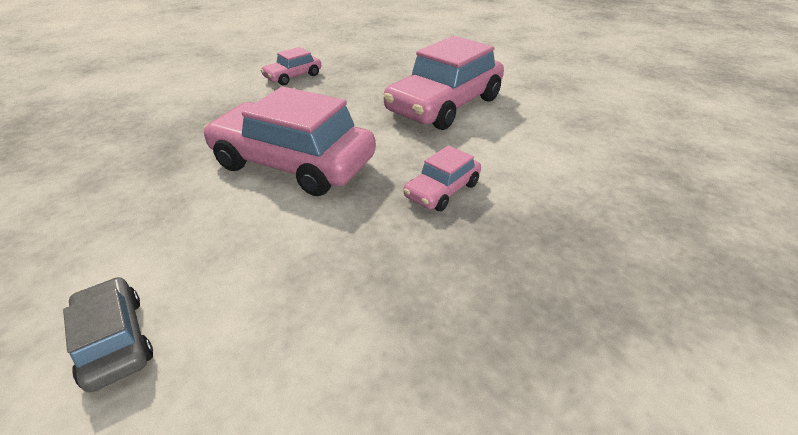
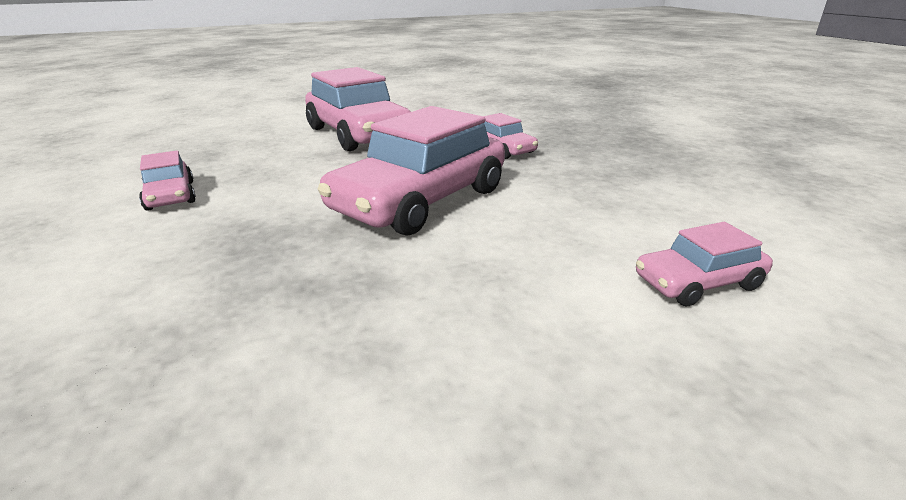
camera: 75 degrees left, 10 degrees down
grey car [63,277,153,392] -> pink car [636,222,773,306]

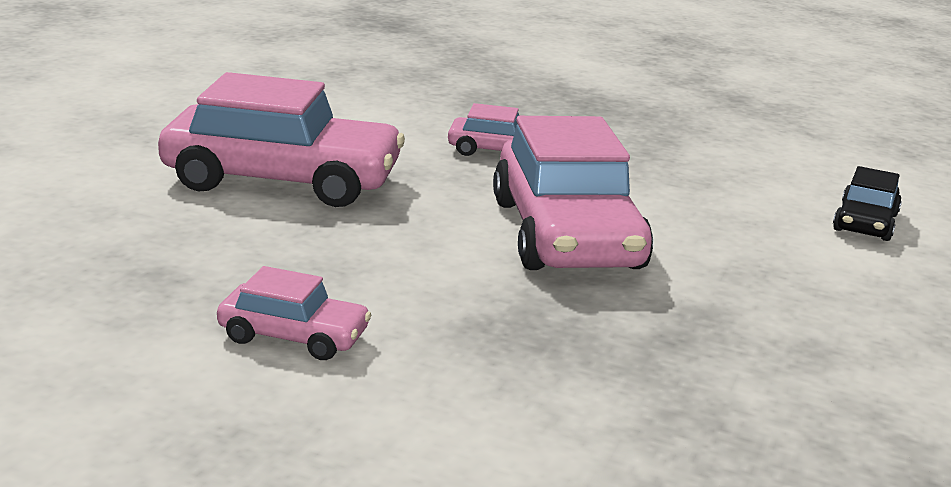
camera: 50 degrees left, 5 degrees down
pink car [636,222,773,306] -> black car [833,166,902,241]

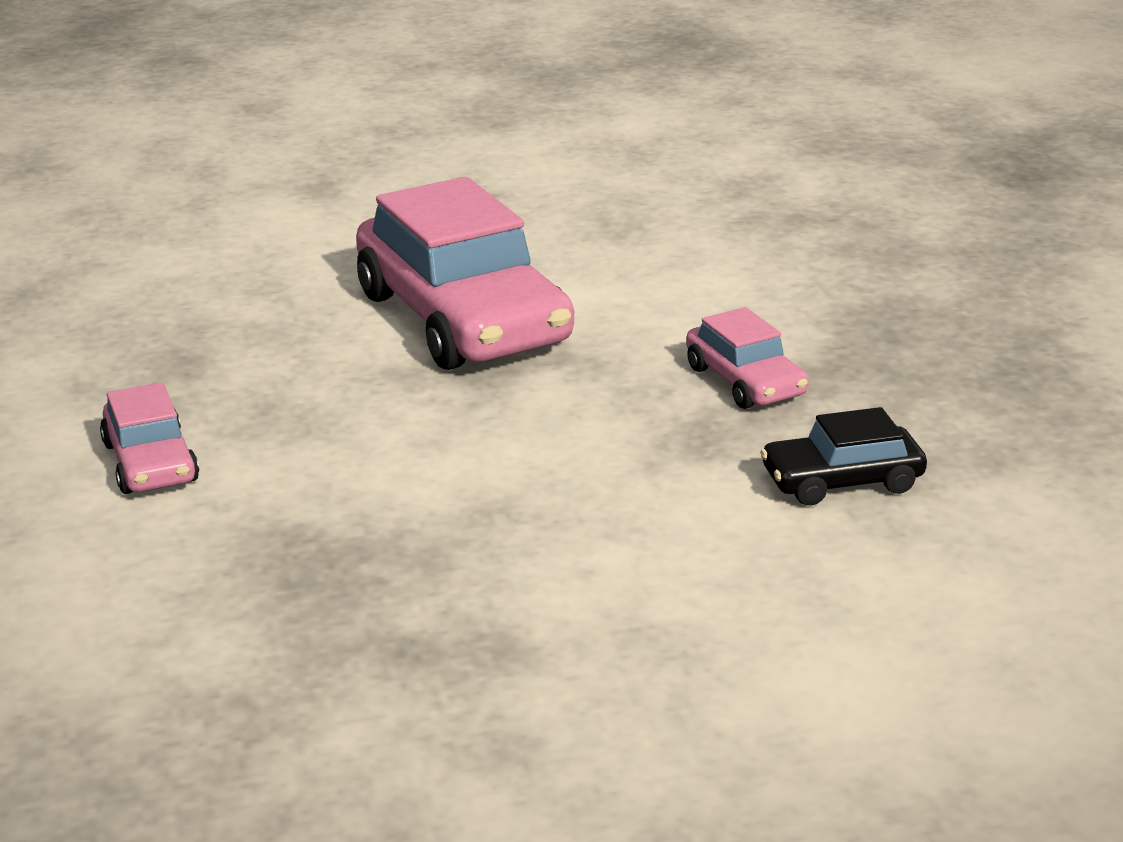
camera: 55 degrees right, 5 degrees up
pink car [493,116,653,270] -> none
black car [833,166,902,241] -> black car moved to [760,407,927,506]

